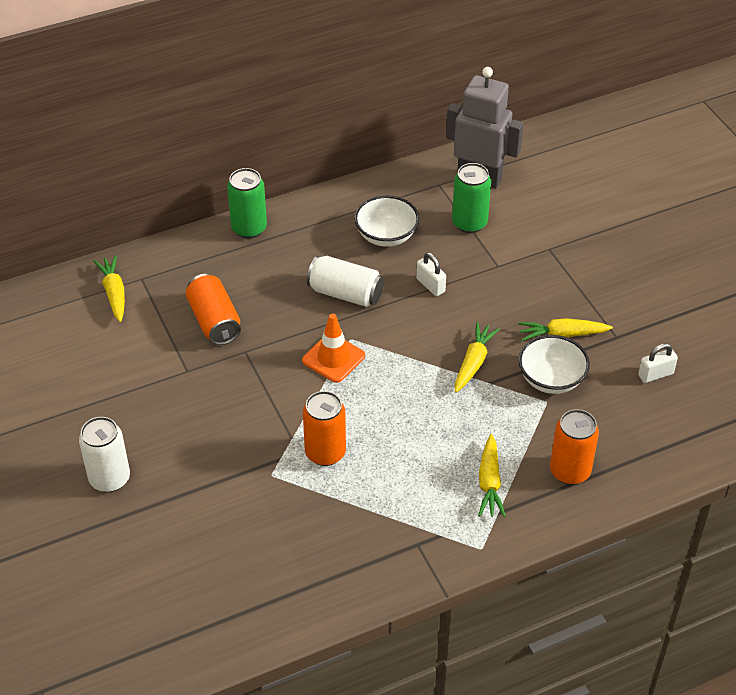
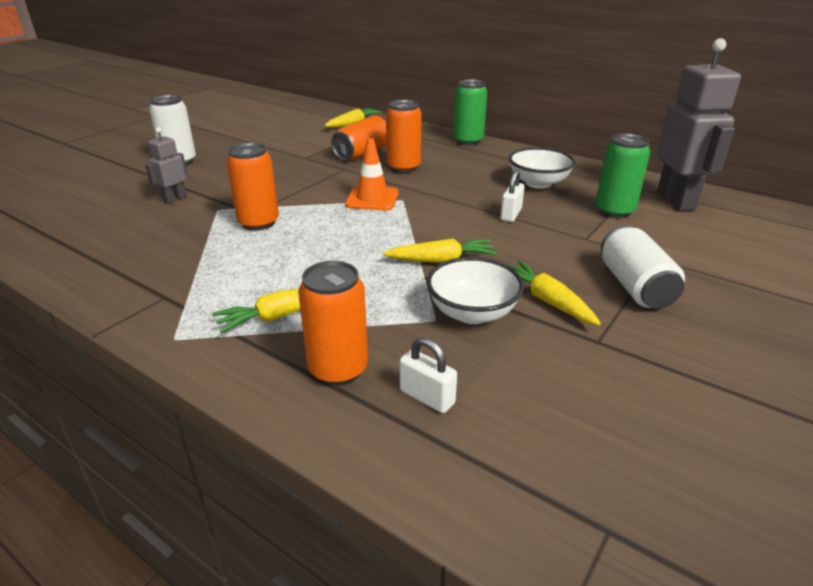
camera: 60 degrees right, 15 degrees down
white can [307,256,384,307] -> white can moved to [601,225,685,309]
white padlock [638,343,678,383] -> white padlock moved to [400,337,457,413]
none -> grey robot [145,127,187,203]
none -> orange can [386,100,422,173]

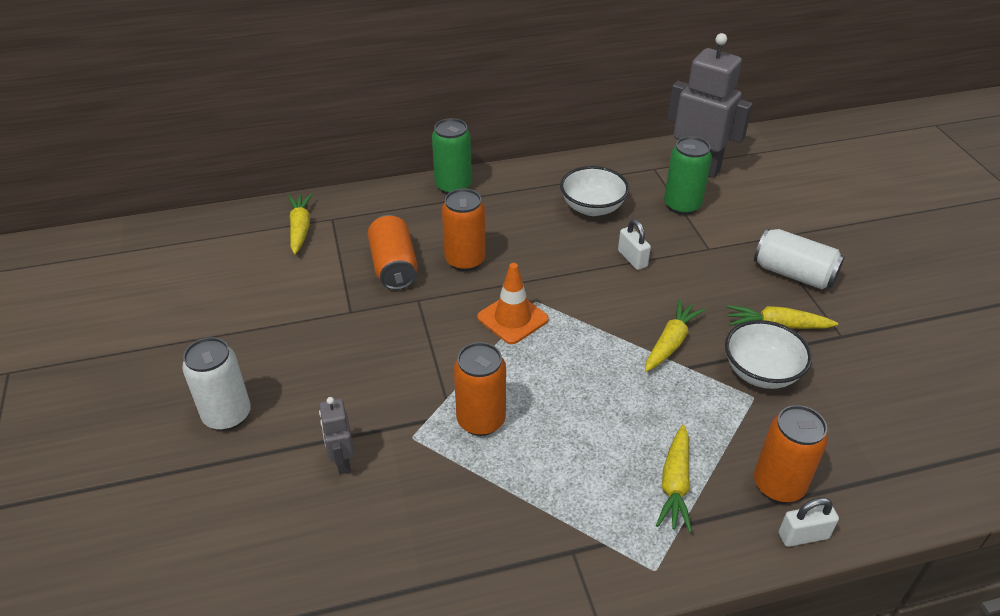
camera: 50 degrees left, 10 degrees up
white padlock [400,337,457,413] -> white padlock moved to [779,497,839,547]

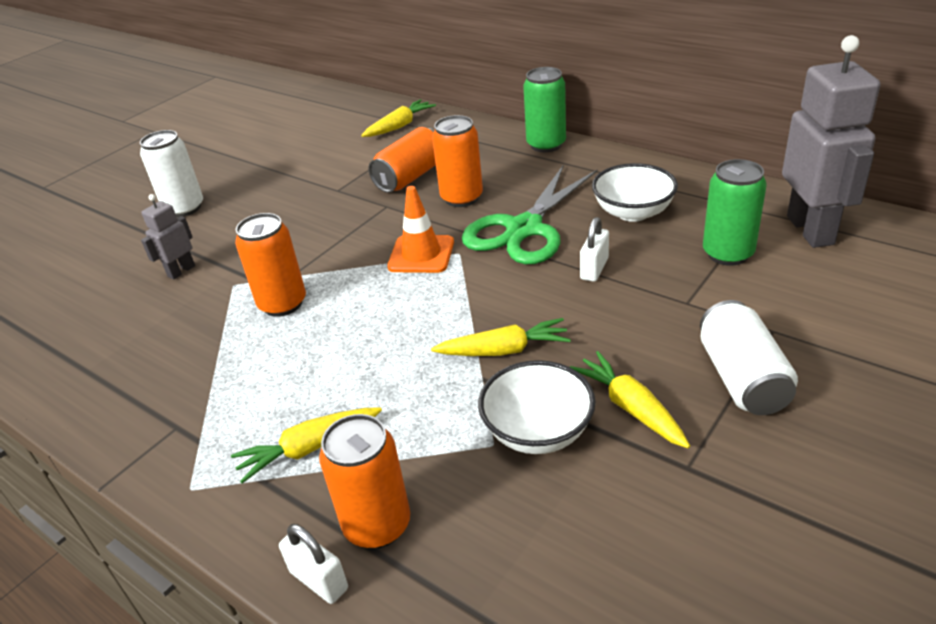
camera: 55 degrees right, 5 degrees down
none -> green scissors [462,166,597,264]

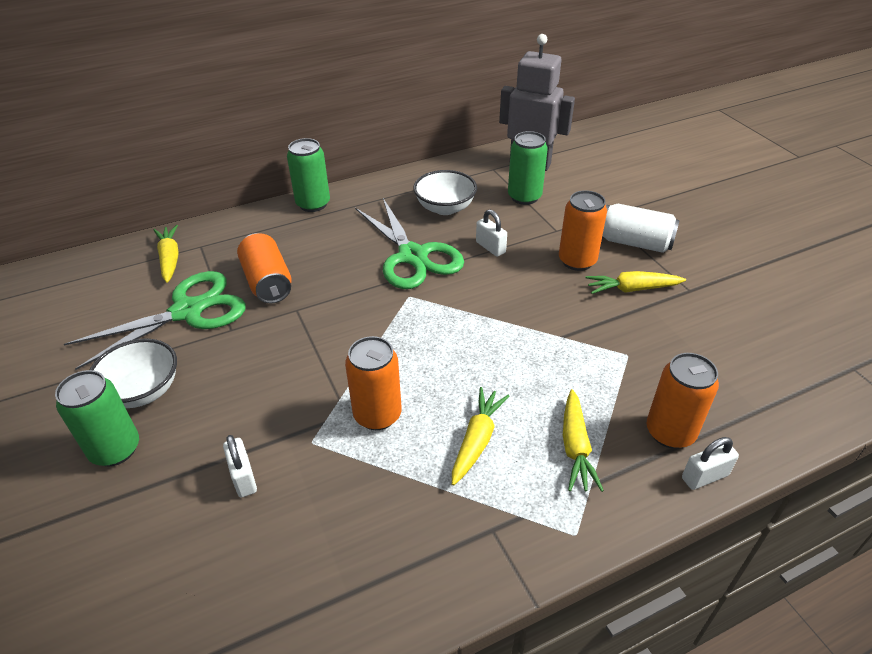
camera: 65 degrees left, 5 degrees up
white can [140,130,203,217] -> green can [55,370,139,466]
grey robot [141,194,195,280] -> white padlock [223,435,257,498]
orange traffic cone [387,186,454,273] -> none
yellow carrot [431,318,571,356] -> yellow carrot moved to [452,387,509,485]
orange can [432,115,483,207] -> orange can moved to [559,190,607,271]
white bowl [478,360,596,454] -> white bowl moved to [90,338,177,408]
none -> green scissors [64,271,246,370]

